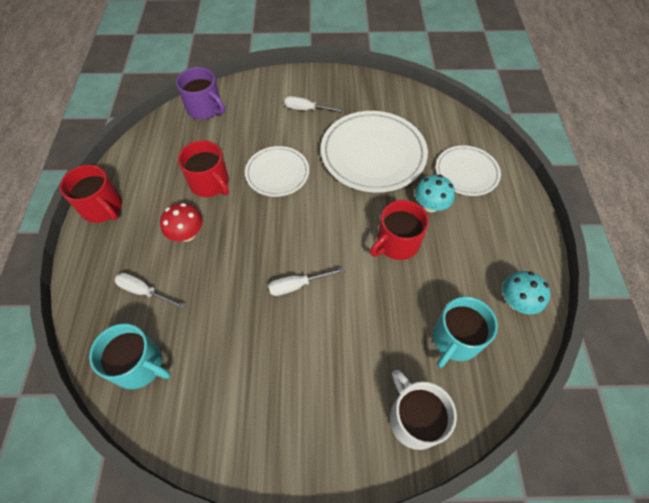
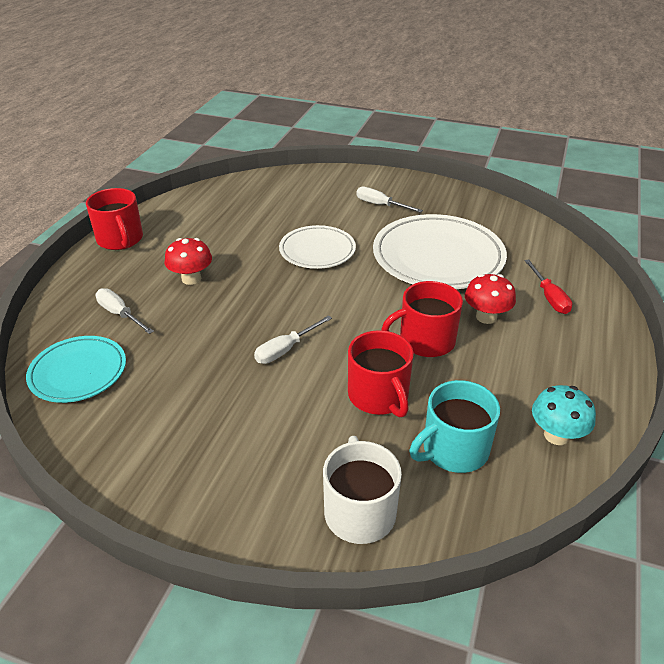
camera: 20 degrees right, 20 degrees down
turquoise mug [89,323,171,389] -> turquoise plate [26,336,126,403]
purple mug [176,67,225,120] -> none
red mug [178,140,229,197] -> red mug moved to [348,330,414,418]
white screwdriver [268,267,344,296] -> white screwdriver turned 45 degrees counterclockwise [254,315,332,364]
turquoise mushroom [415,174,455,212] -> red mushroom [465,274,516,324]
white plate [436,145,501,196] -> red screwdriver [524,260,572,314]

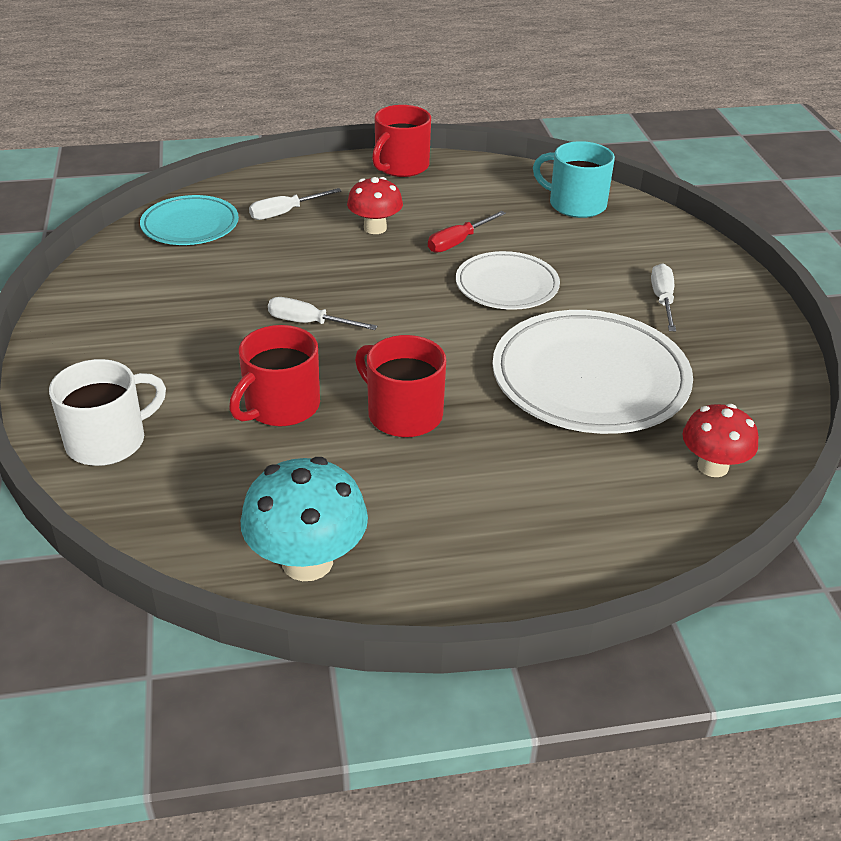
camera: 60 degrees right, 0 degrees up
white screwdriver [95,288,154,334] -> white screwdriver turned 135 degrees counterclockwise [249,188,341,220]
turquoise mug [410,380,500,473] -> turquoise mug moved to [533,141,615,218]
red mushroom [465,274,516,324] -> red mushroom moved to [682,404,758,477]
red screwdriver [524,260,572,314] -> red screwdriver moved to [428,211,506,253]
turquoise mushroom [532,385,596,445] -> turquoise mushroom [241,457,368,581], size x1.51

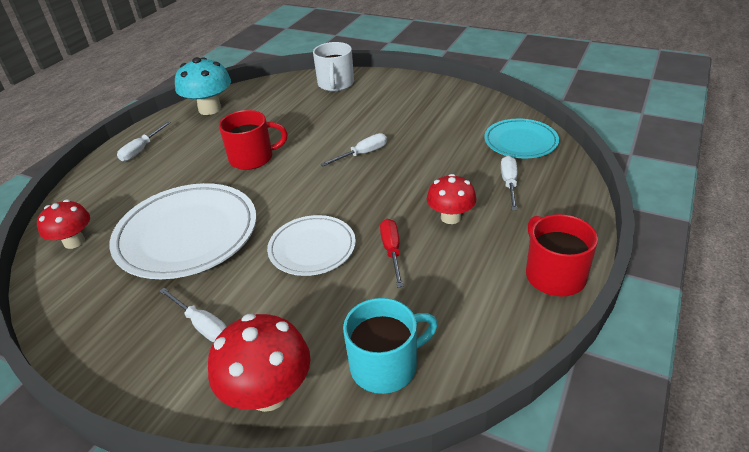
camera: 130 degrees right, 0 degrees up
red mug [229,325,320,426] -> none
none -> white screwdriver [117,121,171,162]
none -> red mushroom [208,314,311,412]

